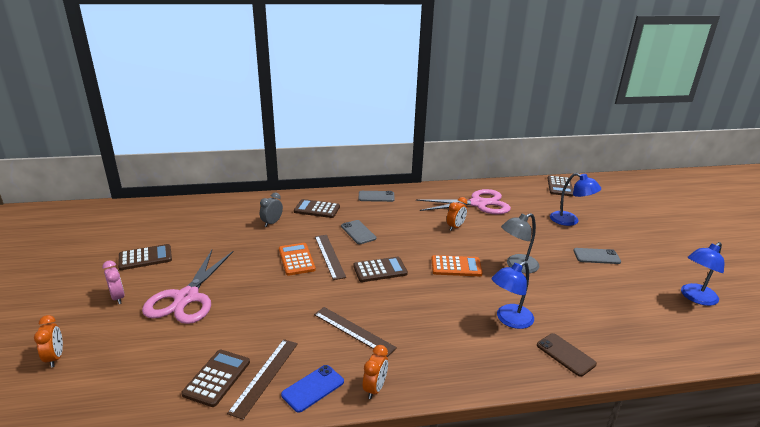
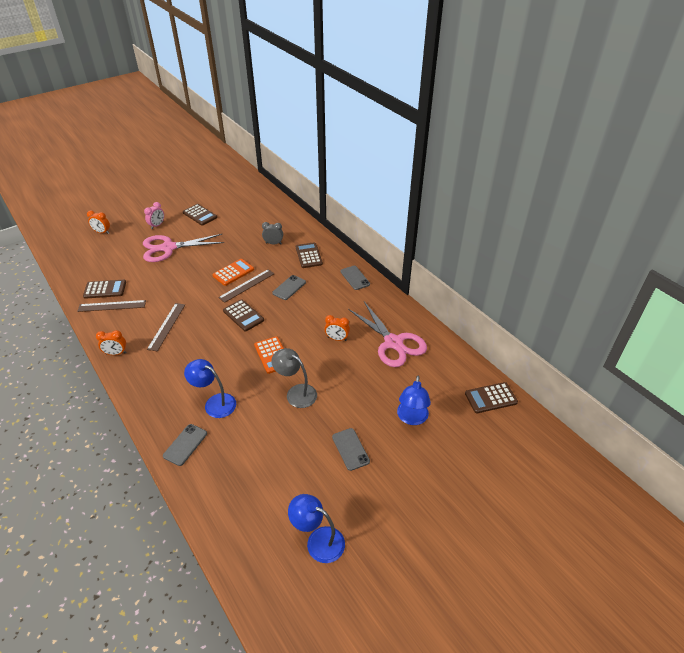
camera: 65 degrees right, 15 degrees up
orange clock [34,315,63,368] -> orange clock turned 60 degrees clockwise [87,210,110,234]
blue phone [281,365,344,413] -> none
brown phone [537,333,597,377] -> grey phone [163,424,207,466]

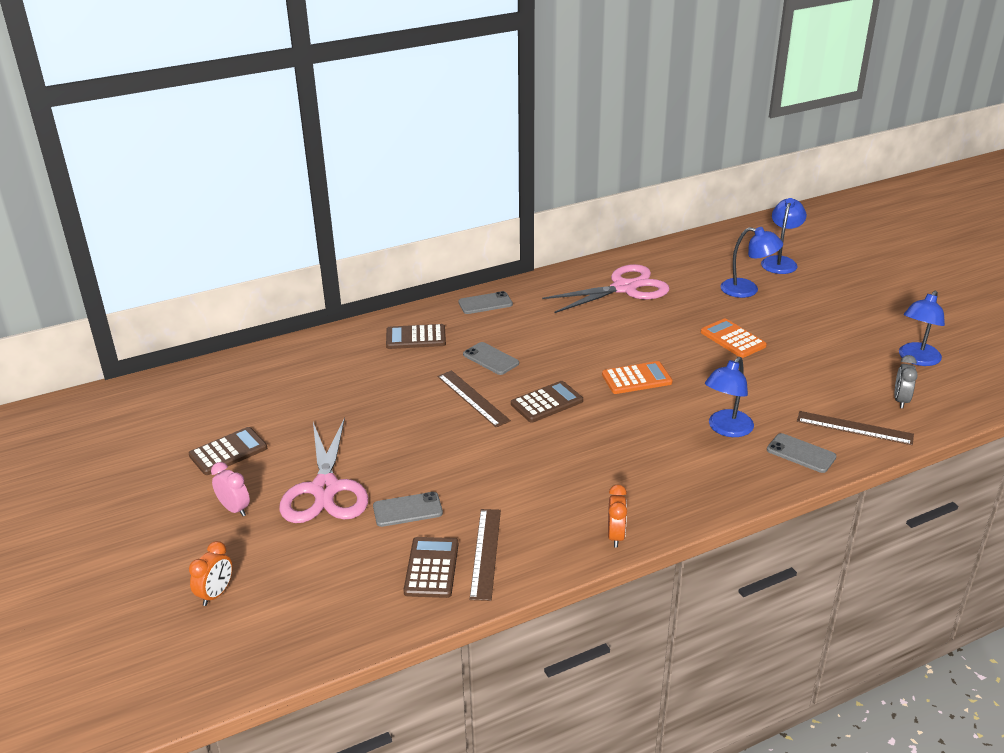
camera: 80 degrees left, 10 degrees down
brown ruler [147,303,185,352] -> brown ruler moved to [797,411,914,445]
orange calculator [212,259,254,286] -> orange calculator moved to [701,319,767,358]
grey clock [262,222,283,244] -> grey clock moved to [895,355,918,408]
grey lamp [271,348,317,408] -> none
orange clock [324,315,350,341] -> none
grey phone [332,428,370,471] -> grey phone moved to [373,492,443,527]
brown calculator [465,382,518,413] -> none
none -> blue lamp [761,198,807,274]

